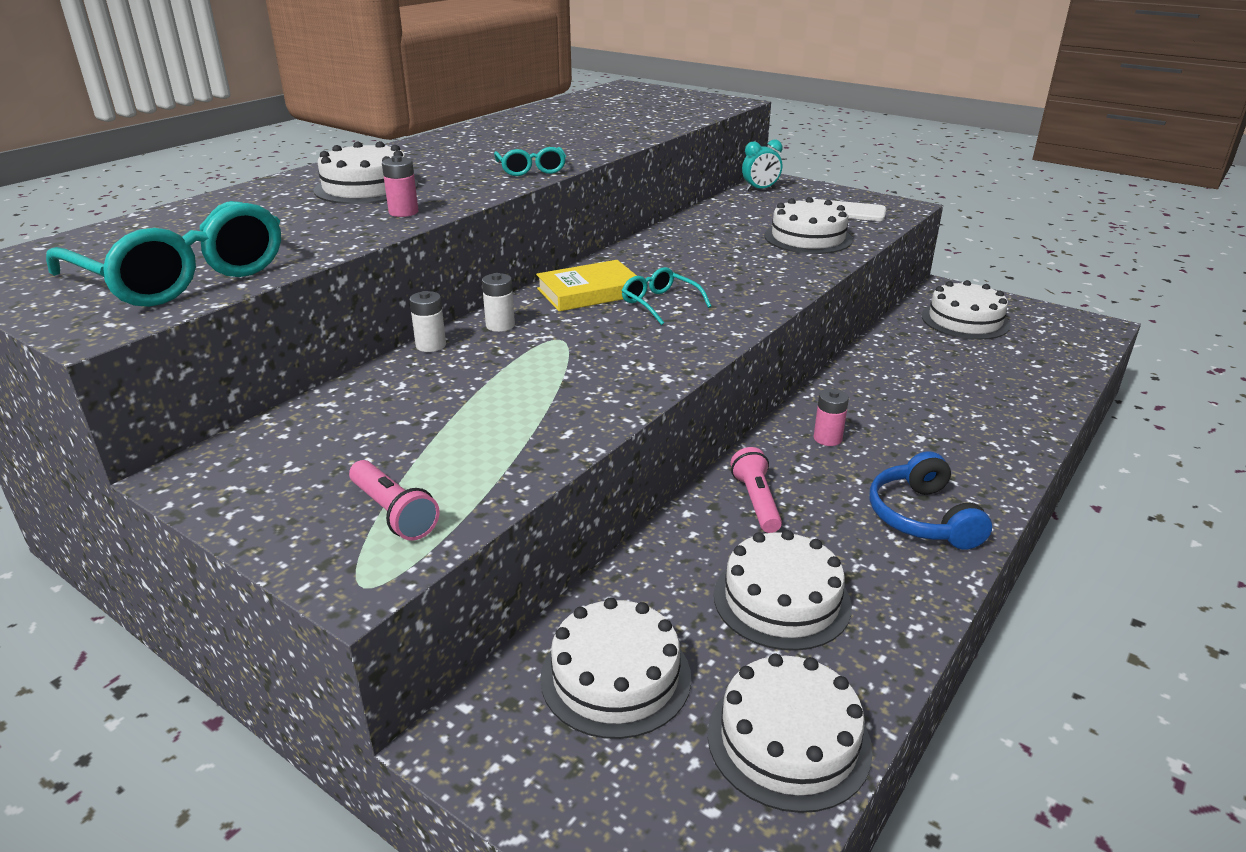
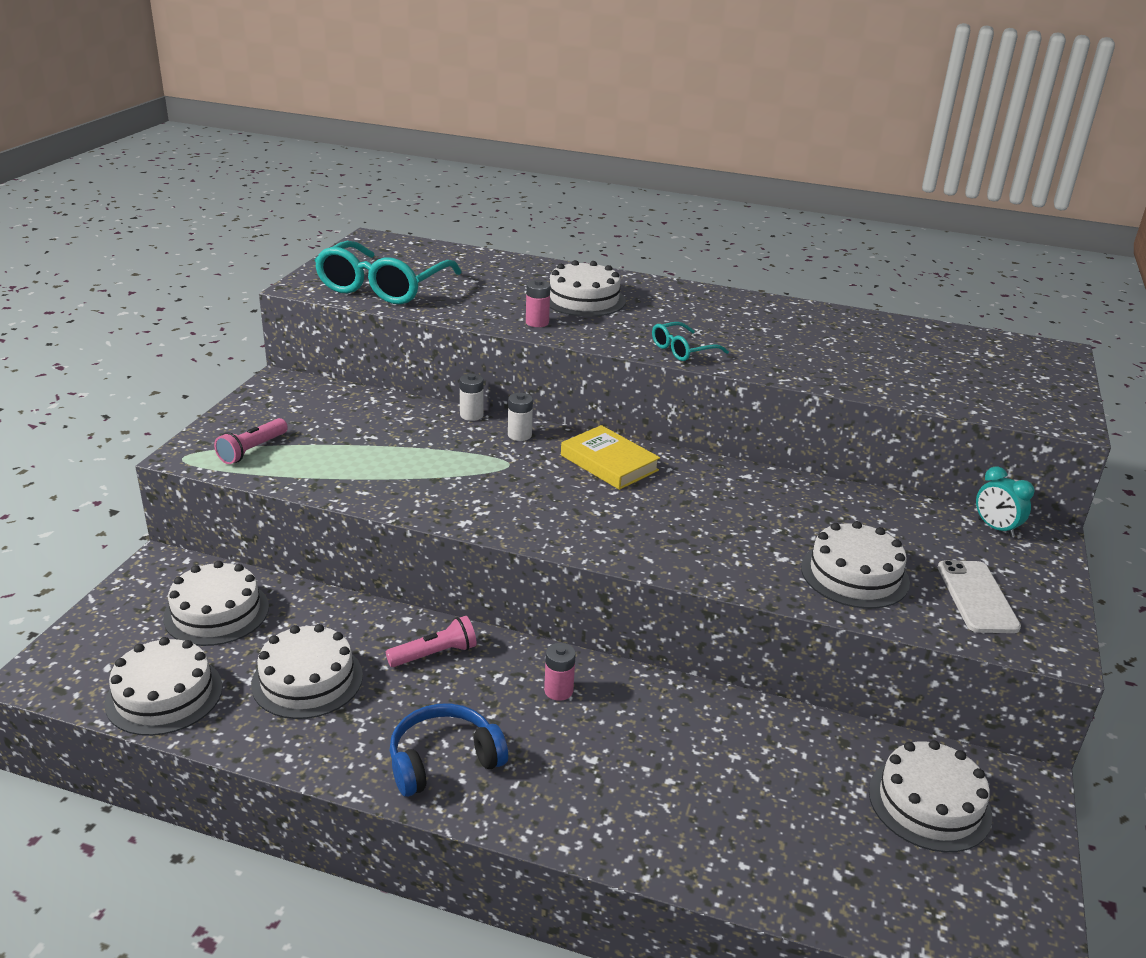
camera: 70 degrees right, 0 degrees up
turquoise glasses [622,267,712,325] -> none

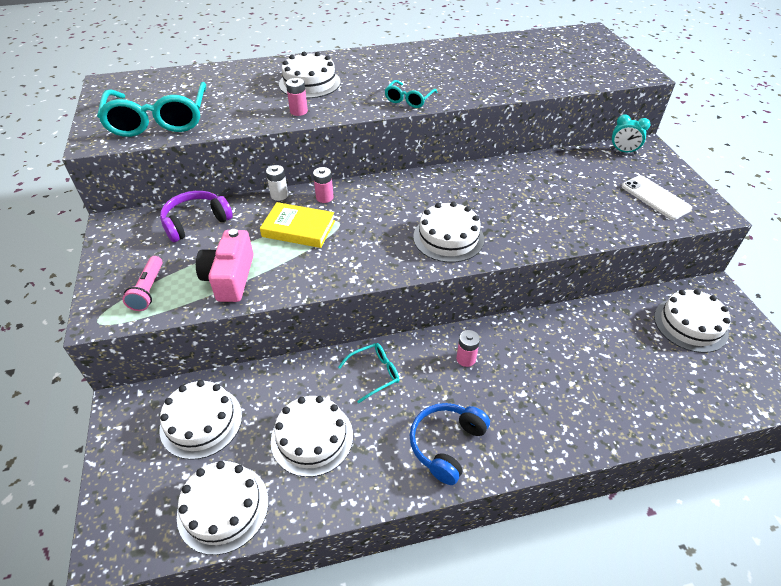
camera: 30 degrees left, 15 degrees up
pink flashlight [386,616,477,667] -> turquoise glasses [338,343,399,403]
white battery [508,393,533,441] -> pink battery [313,167,334,203]
yellow book [561,425,660,490] -> yellow book moved to [260,202,335,248]
white cake [801,521,910,609] -> white cake moved to [413,202,484,263]
none -> purple headphones [160,191,233,242]
none -> pink camera [196,229,254,302]

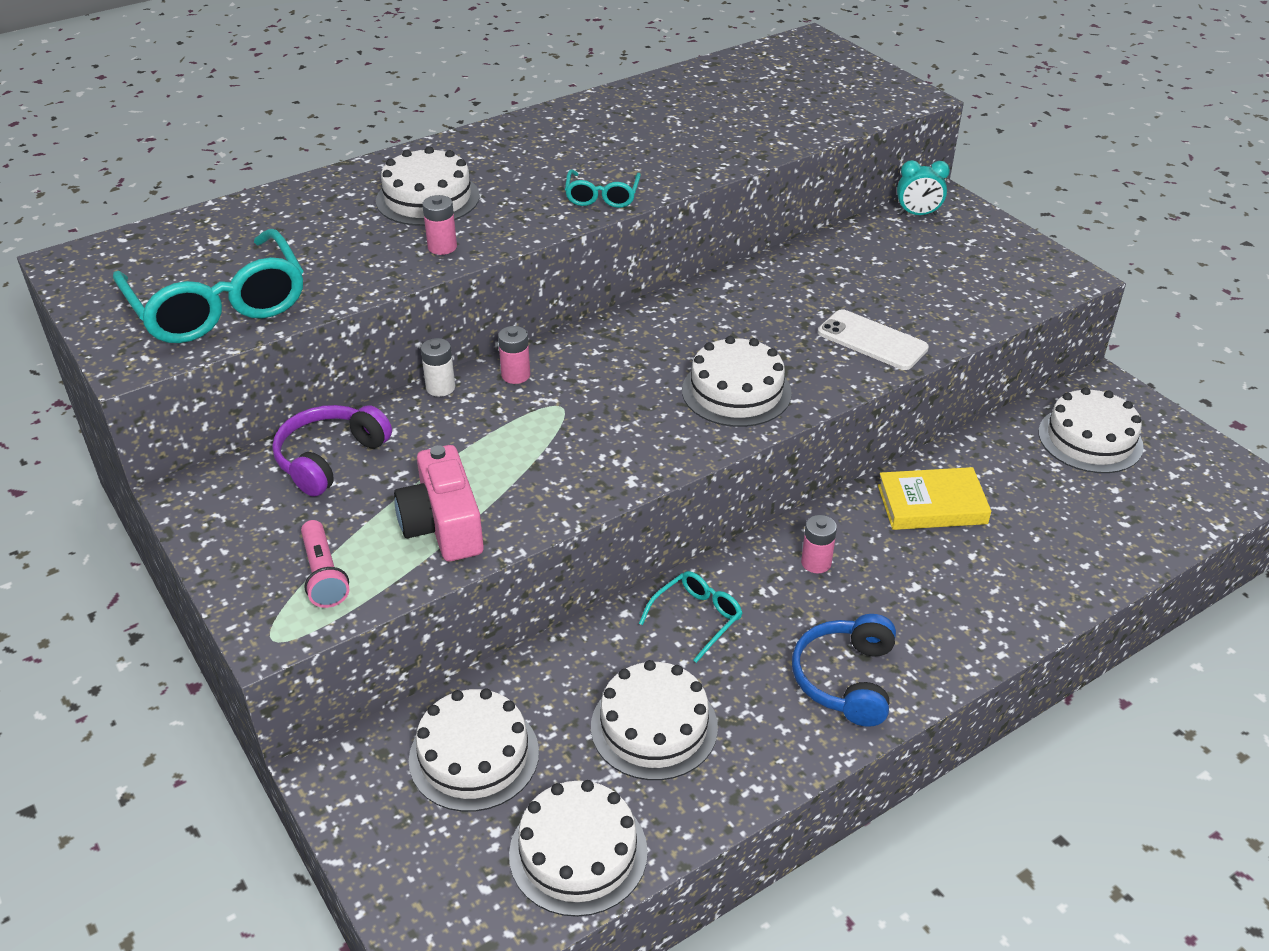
camera: 20 degrees left, 5 degrees down
yellow book [260,202,335,248] -> yellow book moved to [878,467,991,530]
white phone [622,175,692,220] -> white phone moved to [818,309,929,370]

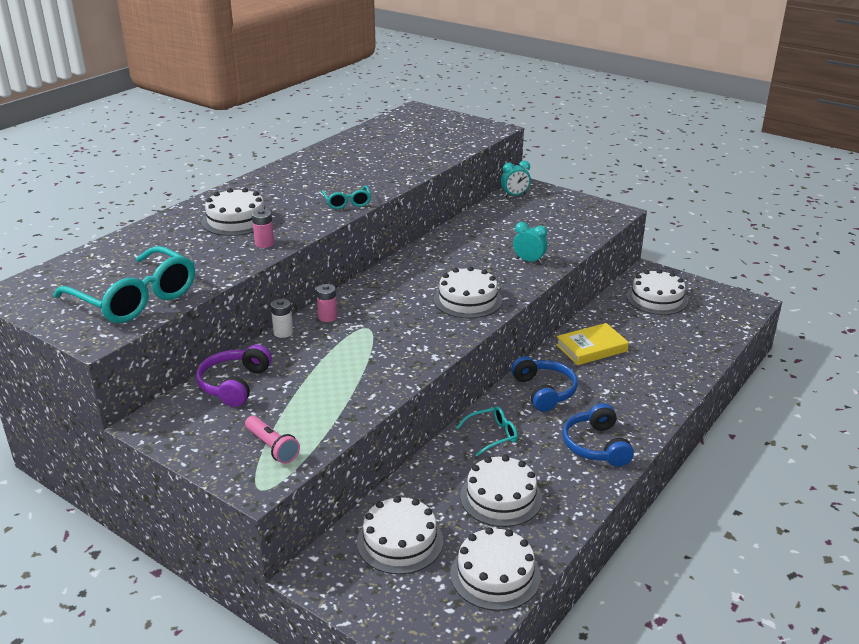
camera: 20 degrees left, 10 degrees down
pink camera [394,445,484,562] -> none
turquoise glasses [639,571,742,663] -> turquoise glasses turned 45 degrees clockwise [456,406,518,456]
pink battery [801,515,837,573] -> blue headphones [511,356,578,412]
white phone [818,309,929,370] -> turquoise clock [513,222,547,264]

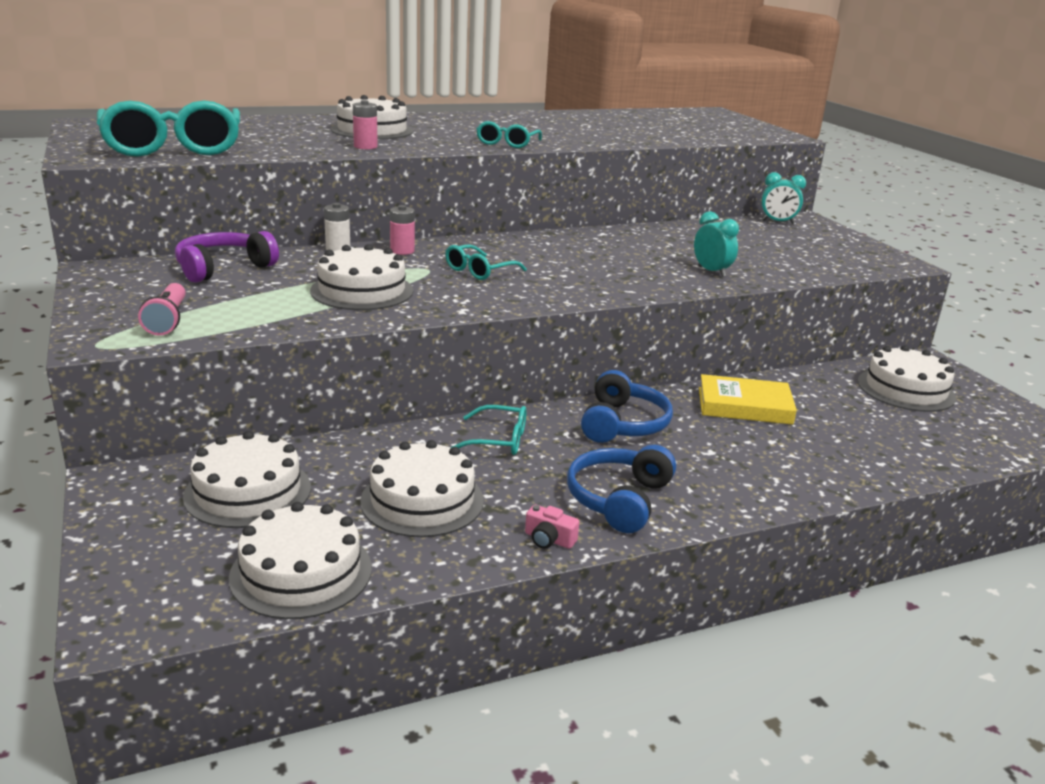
camera: 30 degrees right, 5 degrees down
white cake [434,266,502,319] -> white cake moved to [310,244,413,310]
none -> turquoise glasses [445,244,527,280]
none -> pink camera [525,505,579,549]

